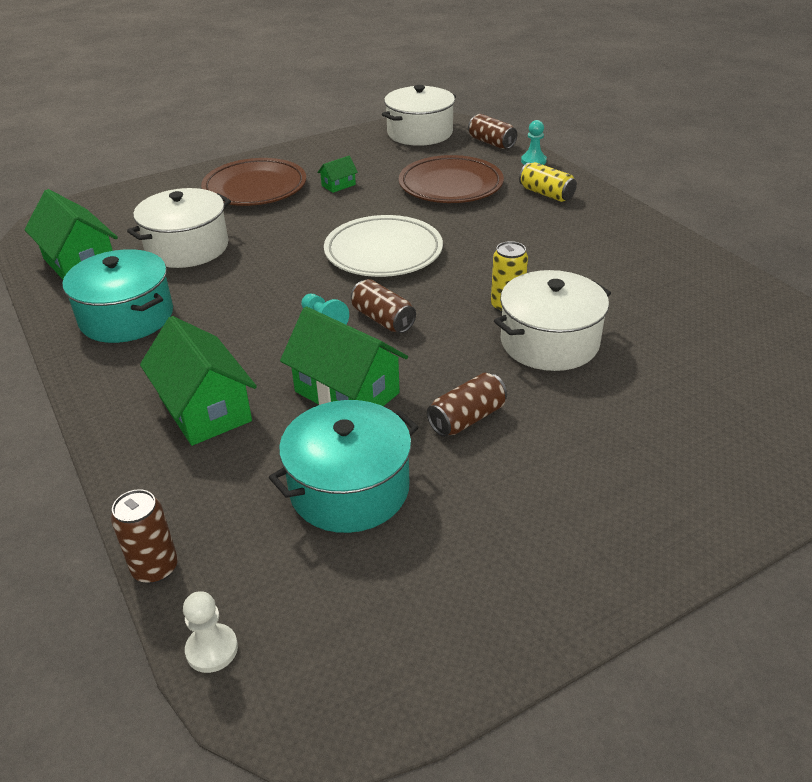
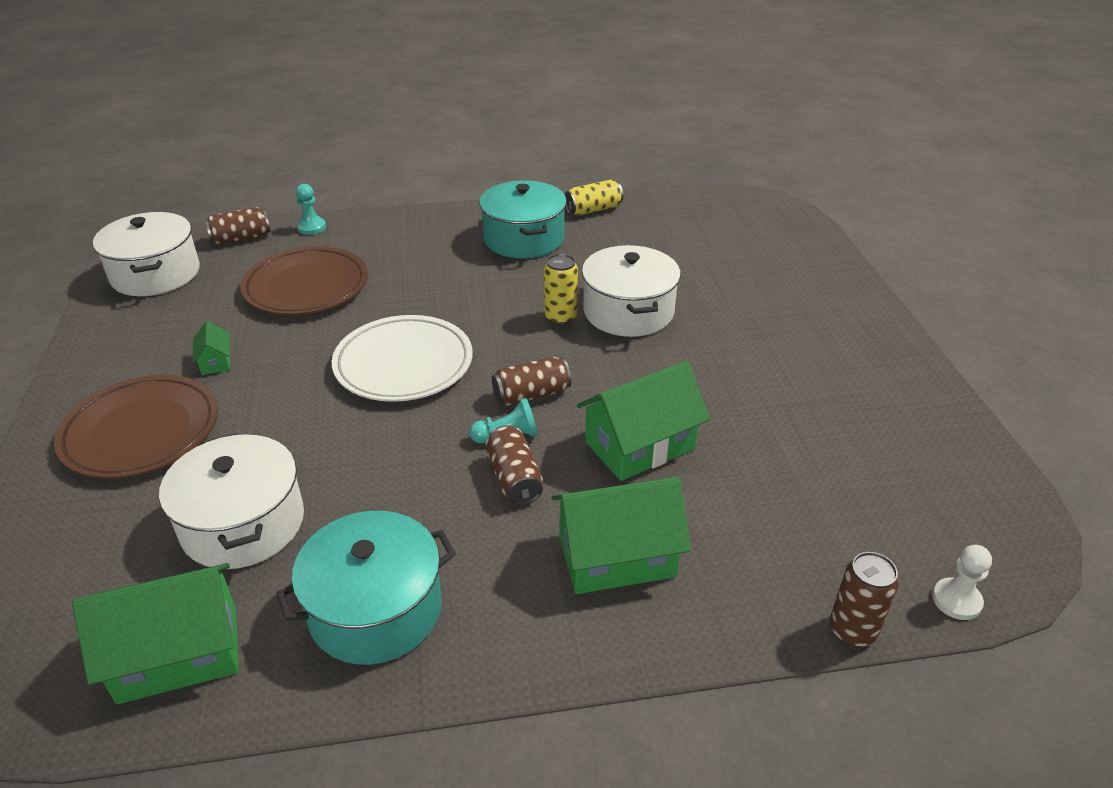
camera: 70 degrees left, 0 degrees up
turquoise pot [269,400,419,533] -> turquoise pot moved to [479,180,567,258]
brown can [427,373,507,437] -> brown can moved to [485,425,543,505]
yellow can [519,162,577,202] -> yellow can moved to [565,179,623,216]

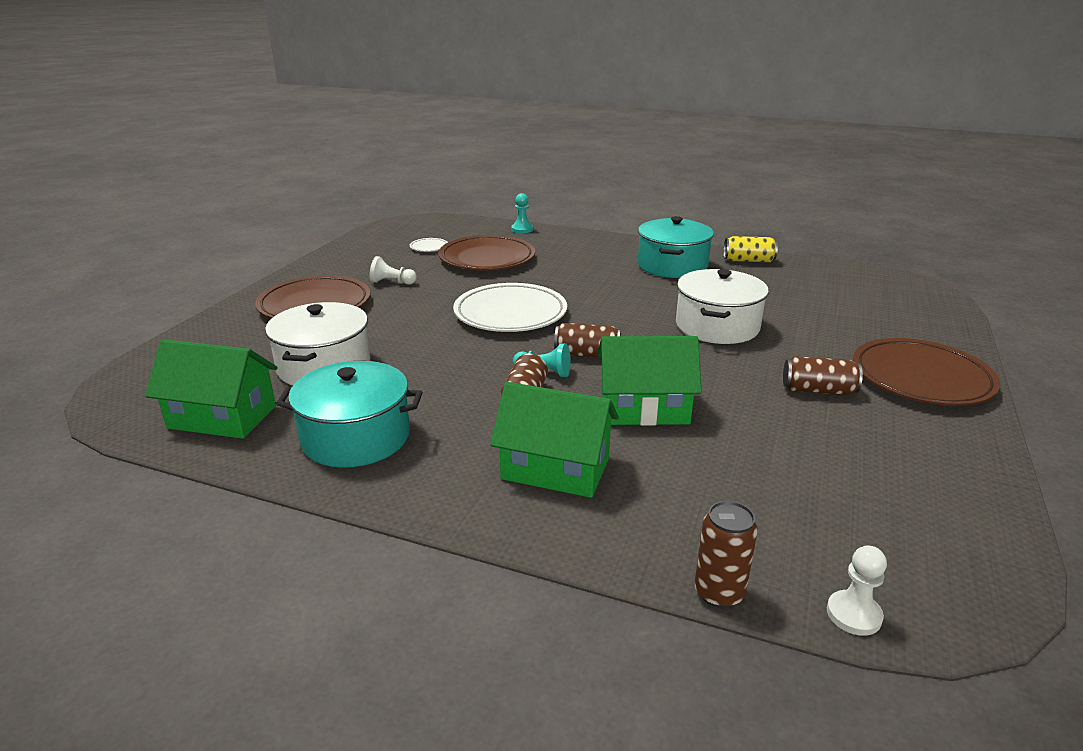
camera: 30 degrees right, 10 degrees down
white pot [93,212,200,296] -> none
green house [192,321,230,375] -> white pawn [370,256,417,285]
brown can [205,207,271,245] -> brown can moved to [783,356,863,395]
yellow can [544,254,578,325] -> none
none -> white plate [410,238,448,252]
none -> brown plate [853,338,1001,406]

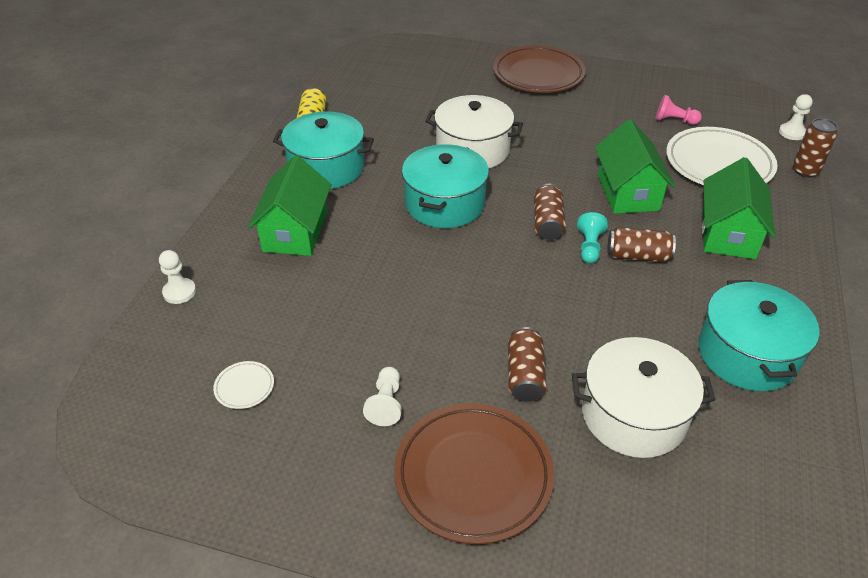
camera: 95 degrees left, 15 degrees up
green house [145,339,278,439] -> green house moved to [248,155,331,256]
brown plate [438,235,535,270] -> none
white plate [453,283,567,332] -> white plate moved to [666,127,778,185]
turquoise pawn [511,193,533,233] -> white pawn [159,250,196,304]
brown can [783,356,863,395] -> brown can moved to [508,327,546,402]
none -> turquoise pot [402,144,489,228]
none -> pink pawn [656,95,702,125]

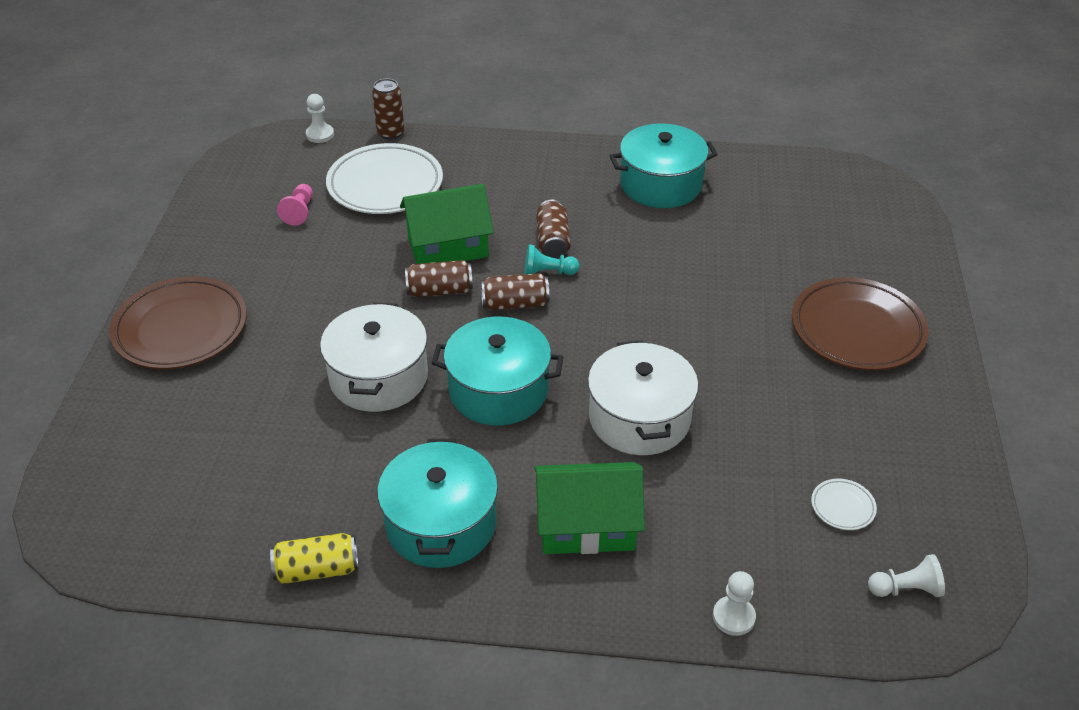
camera: 100 degrees left, 0 degrees up
white pawn [363,367,402,426] -> white pawn moved to [868,554,945,597]
brown can [508,327,546,402] -> brown can moved to [405,260,473,297]
white pot [572,337,716,458] -> white pot moved to [588,340,698,455]
green house [702,157,775,259] -> none

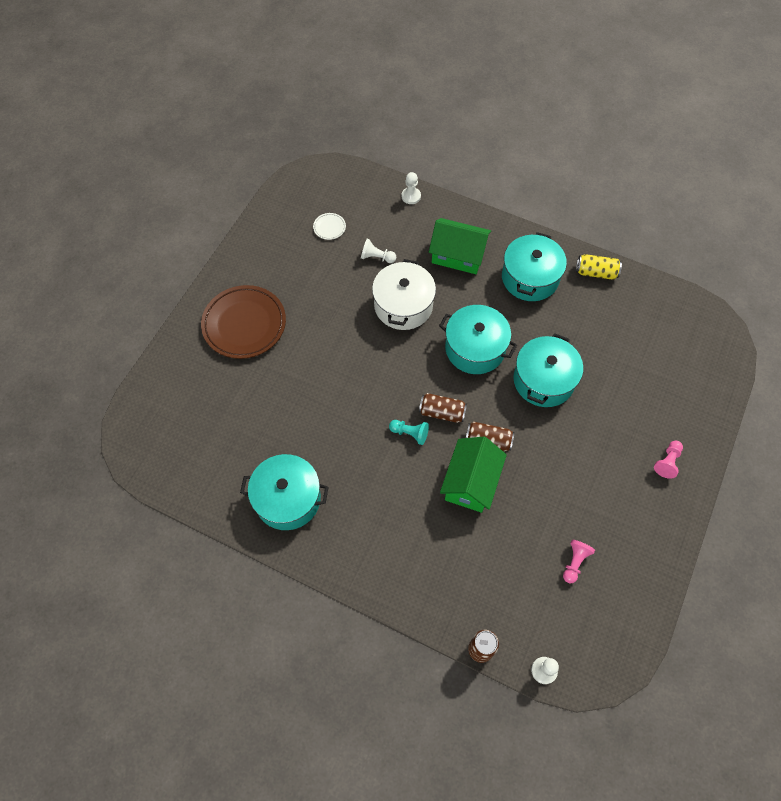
camera: 160 degrees left, 20 degrees up
brown plate [109,276,247,369] -> pink pawn [654,440,683,479]
white pot [320,303,428,412] -> turquoise pot [513,333,583,407]
white plate [326,143,443,214] -> none
green house [400,184,494,264] -> green house turned 75 degrees counterclockwise [440,437,507,513]
brown can [536,200,571,259] -> none
white pawn [868,554,945,597] -> white pawn moved to [361,239,396,263]

